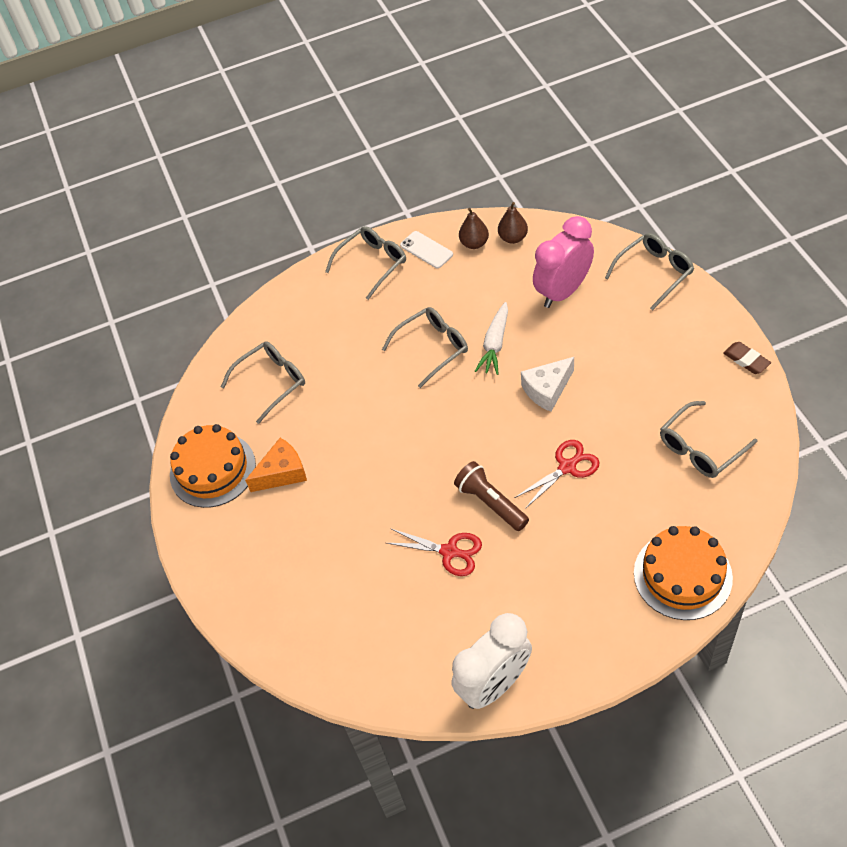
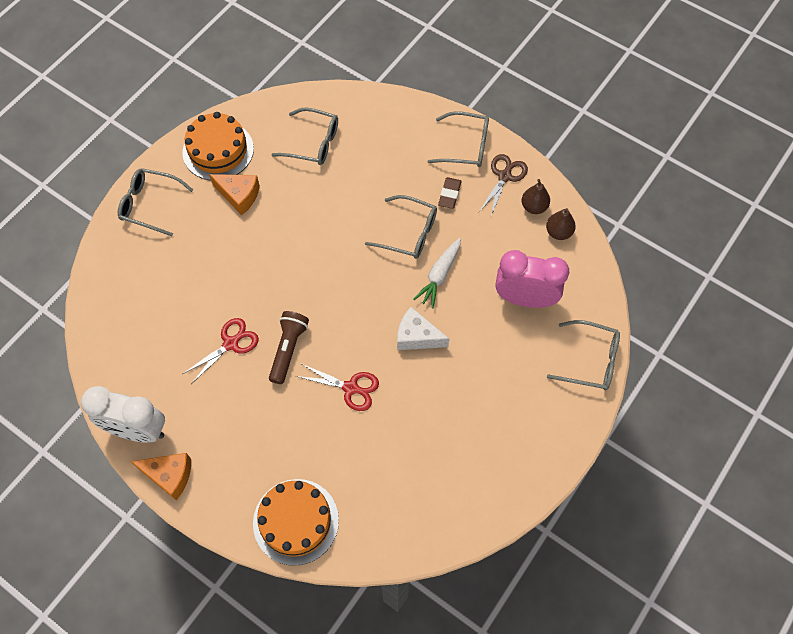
camera: 50 degrees right, 10 degrees up
red scissors [387,528,482,576] -> red scissors turned 120 degrees counterclockwise [183,318,259,384]
white phone [400,231,453,268] -> brown scissors [479,154,528,216]
white carrot [475,302,508,375] -> white carrot turned 45 degrees counterclockwise [414,238,461,308]
grey glasses [660,401,758,478] -> grey glasses moved to [118,168,193,236]
brown eraser [723,342,771,374] -> brown eraser moved to [438,177,462,209]
none -> orange cheese [131,453,191,500]

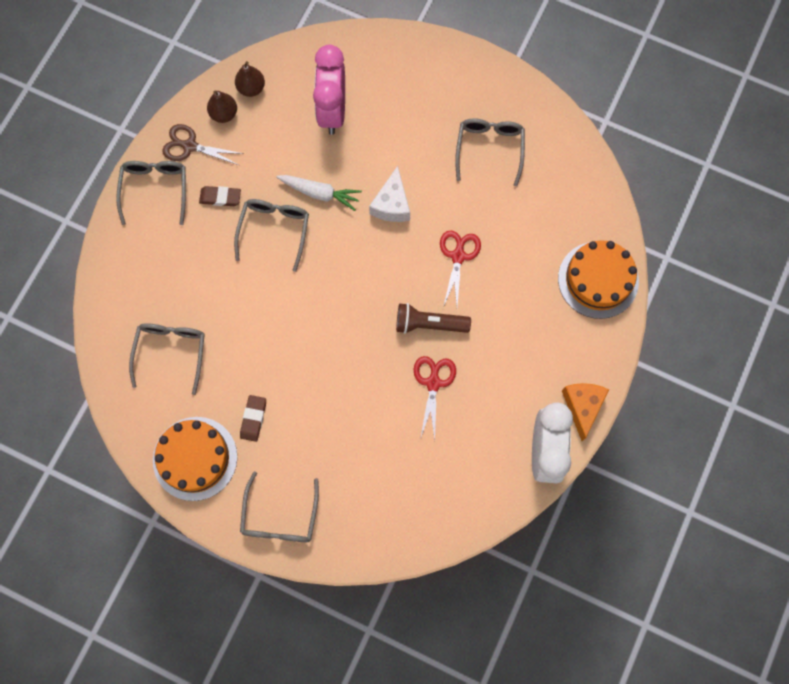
camera: 100 degrees left, 10 degrees up
red scissors [183,318,259,384] -> red scissors turned 60 degrees clockwise [414,356,456,439]
orange cheese [209,174,260,215] -> brown eraser [240,395,266,442]
grey glasses [547,320,620,390] -> grey glasses moved to [455,118,525,186]

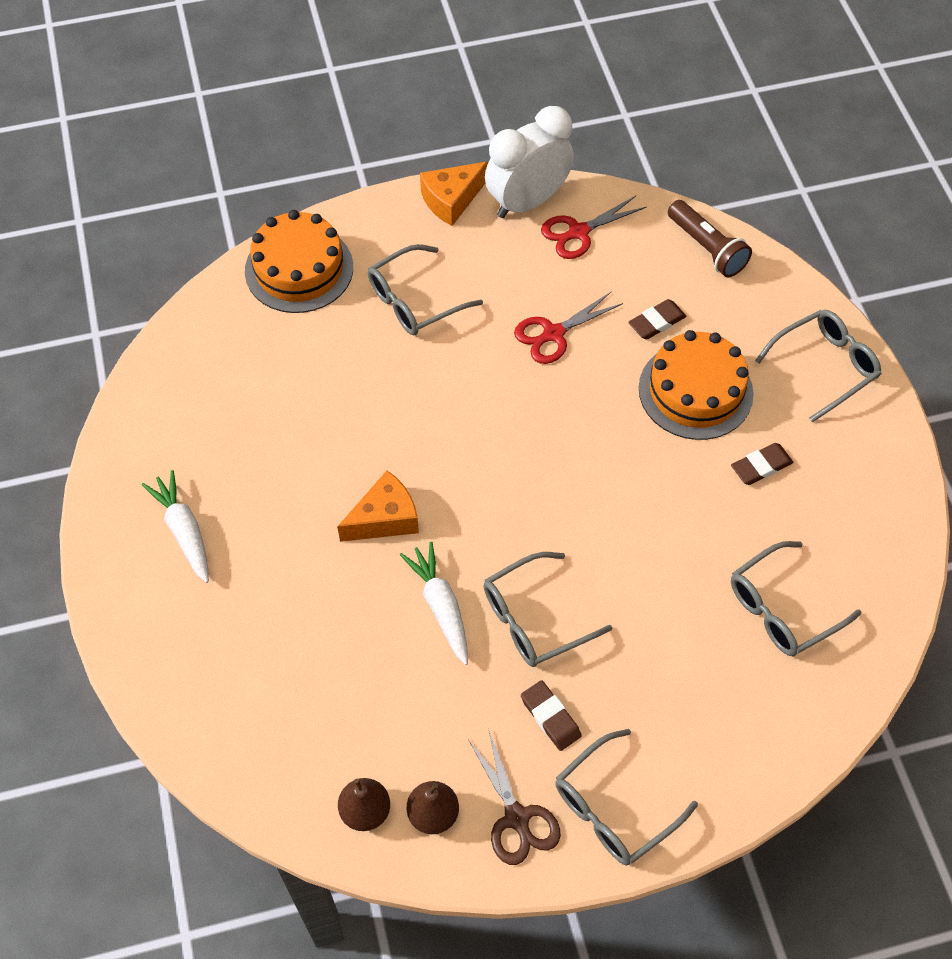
camera: 130 degrees left, 15 degrees down
orange cake [153,417,237,501] -> orange cake moved to [639,330,754,440]
pink clock [313,45,345,135] -> none
white cheese [369,166,410,222] -> orange cheese [337,471,419,542]
brown flashlight [396,303,471,334] -> brown flashlight moved to [668,200,752,277]
red scissors [440,230,481,307] -> red scissors moved to [541,196,647,259]
grey glasses [455,118,525,186] -> grey glasses moved to [368,244,483,335]
none -> white carrot [142,470,209,583]
none -> brown eraser [628,299,686,339]

